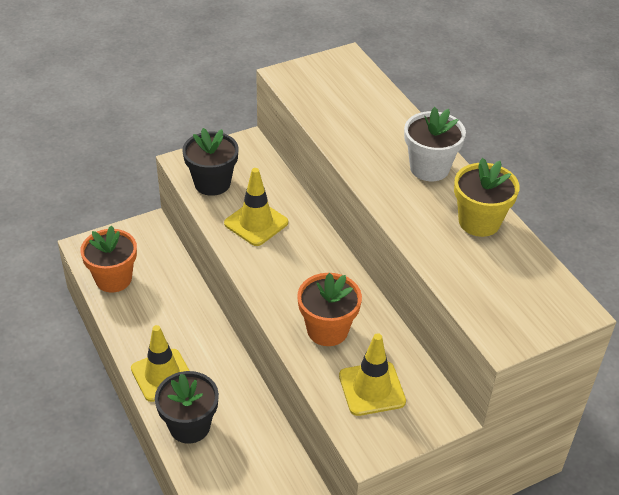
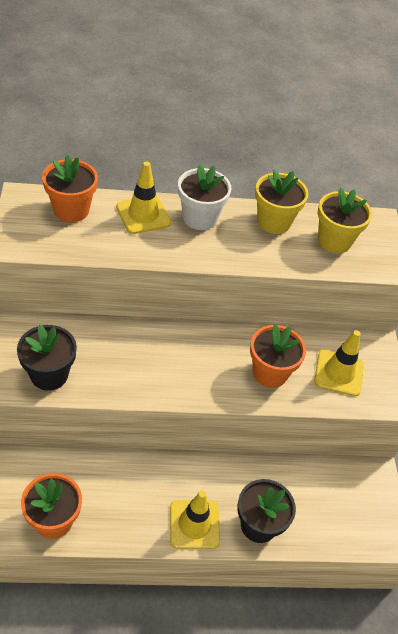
camera: 70 degrees left, 5 degrees up
yellow traffic cone [224,168,288,246] -> yellow traffic cone moved to [116,162,171,234]
none -> orange flower pot [42,155,98,222]
none -> yellow flower pot [318,188,372,253]

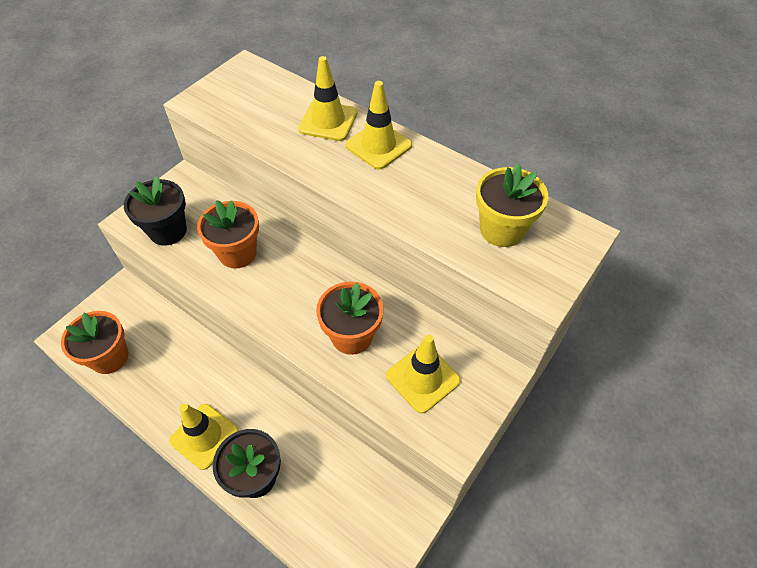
camera: 45 degrees right, 5 degrees up
orange flower pot [42,155,98,222] -> orange flower pot moved to [197,200,259,268]
white flower pot [178,164,232,230] -> yellow traffic cone [345,81,412,169]
yellow flower pot [255,169,309,234] -> none

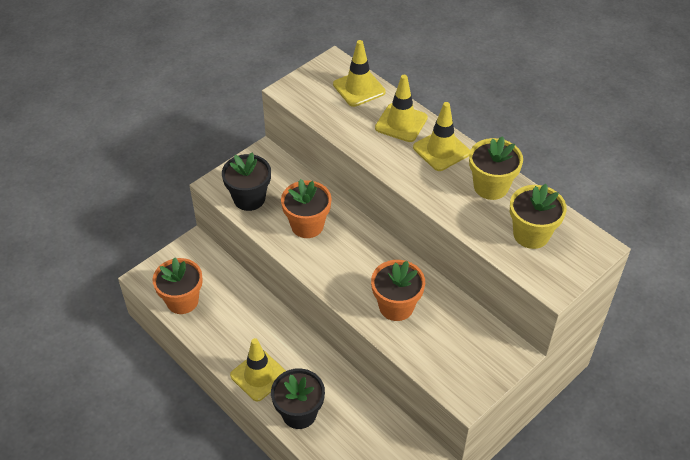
camera: 10 degrees right, 5 degrees down
yellow traffic cone [386,335,460,414] -> yellow traffic cone moved to [333,40,386,107]
none -> yellow flower pot [469,136,523,200]

